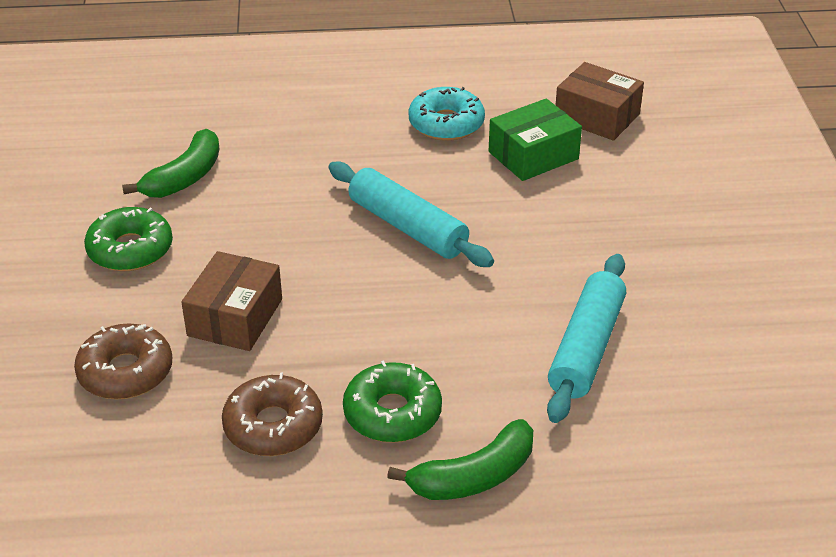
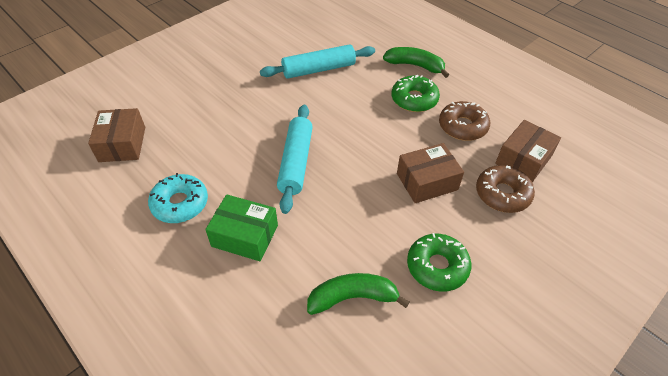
camera: 130 degrees left, 10 degrees up
green box [489,98,582,181] -> green box moved to [205,194,278,261]
none -> brown box [495,120,561,182]

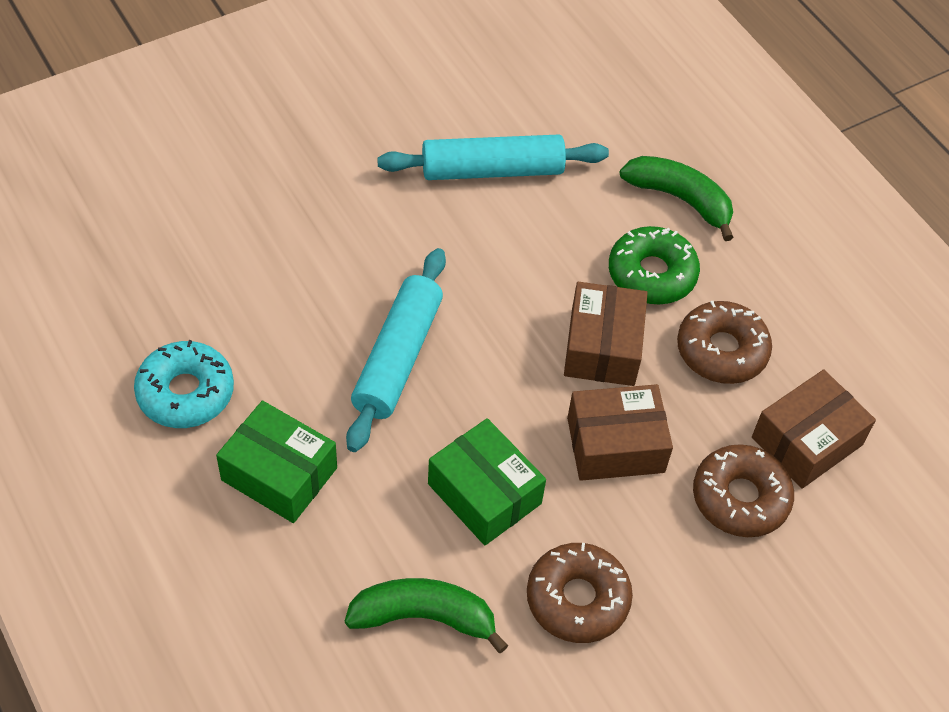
camera: 10 degrees right, 5 degrees up
brown box [88,108,145,162] -> brown box moved to [564,282,648,386]
green donut [407,233,471,292] -> brown donut [527,543,633,643]
none -> green box [428,418,546,545]

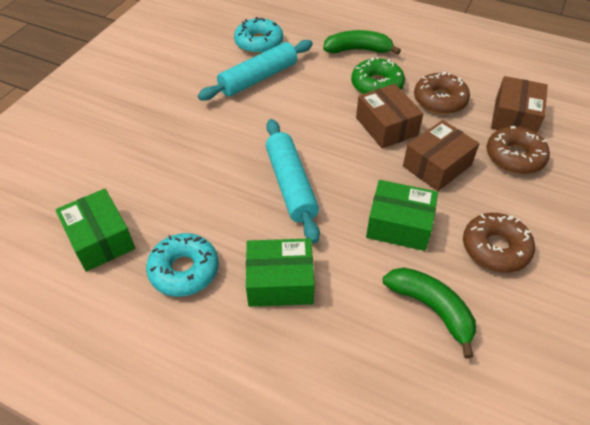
camera: 30 degrees left, 5 degrees down
green banana [345,578,509,653] -> green banana turned 75 degrees clockwise [383,267,476,359]
none -> green box [55,189,135,272]
none -> turquoise donut [234,17,283,54]

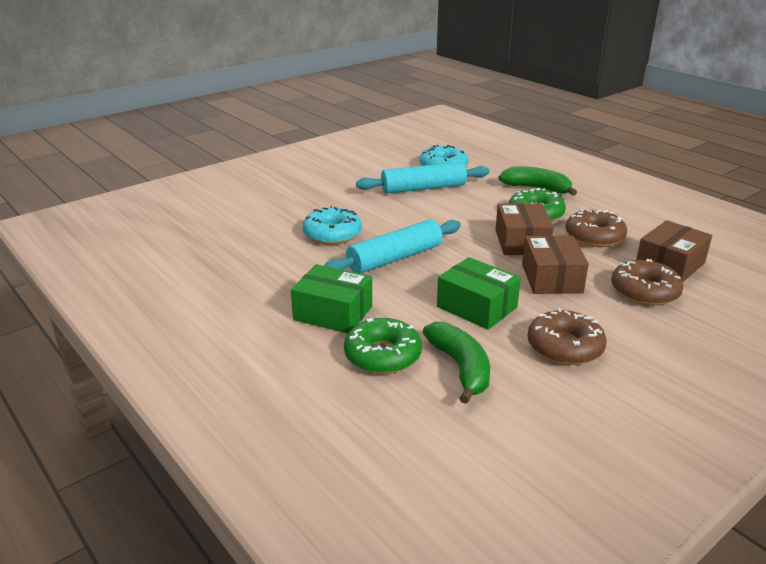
camera: 25 degrees right, 20 degrees down
green box [55,189,135,272] -> none
turquoise donut [146,233,219,297] -> turquoise donut moved to [302,206,362,245]
turquoise rolling pin [266,119,320,243] -> turquoise rolling pin turned 45 degrees clockwise [324,220,461,273]
brown box [403,120,479,191] -> brown box turned 75 degrees counterclockwise [522,235,589,294]
none -> green donut [344,318,422,374]

